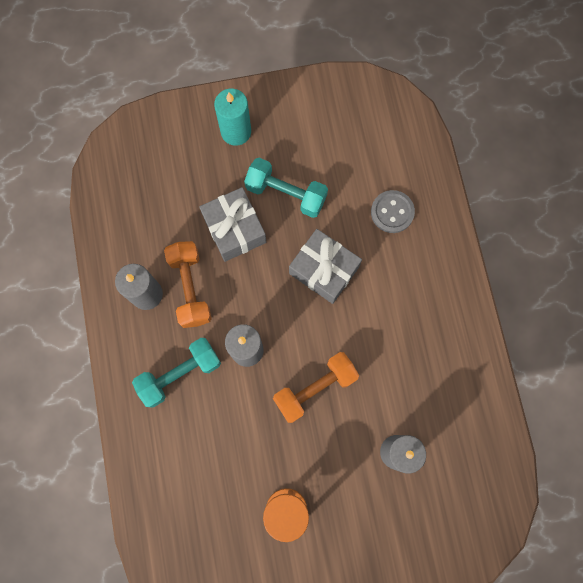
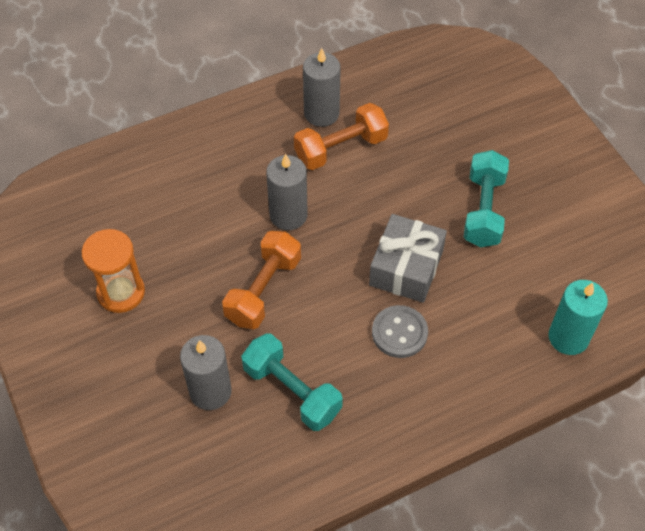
camera: 75 degrees right, 20 degrees down
turquoise dumbbell [132,338,221,408] -> turquoise dumbbell moved to [241,333,343,431]
grey gift [199,187,266,262] -> none
turquoise candle [214,88,251,146] -> turquoise candle moved to [548,280,608,355]
orange dumbbell [273,352,359,423] -> orange dumbbell turned 75 degrees clockwise [222,231,301,329]
grey button [371,190,415,233] -> grey button moved to [372,305,428,358]

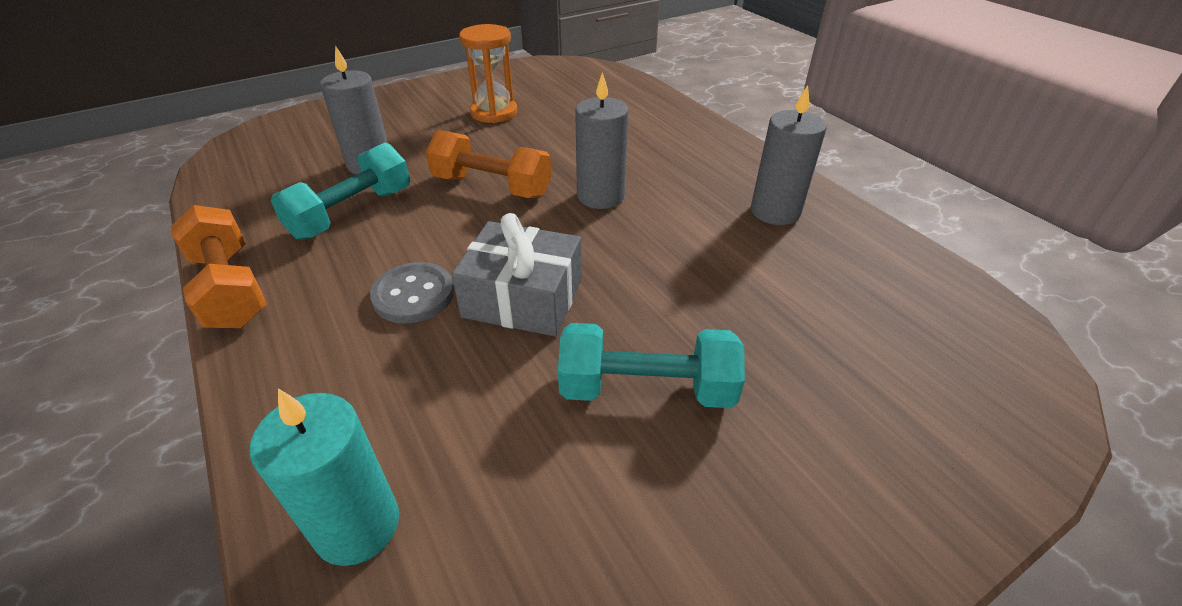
camera: 85 degrees right, 15 degrees down
orange dumbbell [294,103,389,170] -> orange dumbbell moved to [171,205,267,328]

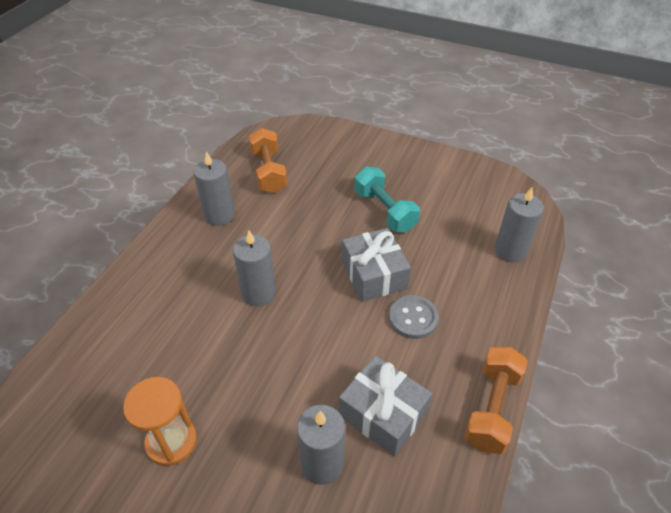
camera: 125 degrees left, 5 degrees up
turquoise candle [250,388,399,566] -> grey candle [495,187,544,262]
turquoise dumbbell [271,143,410,240] -> grey gift [339,356,432,456]
orange dumbbell [426,130,551,198] -> orange dumbbell moved to [249,128,287,193]

